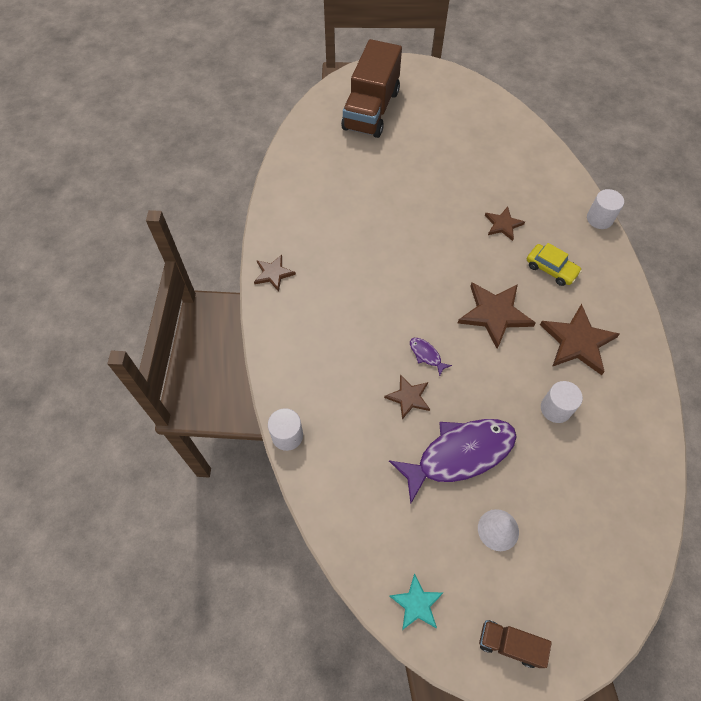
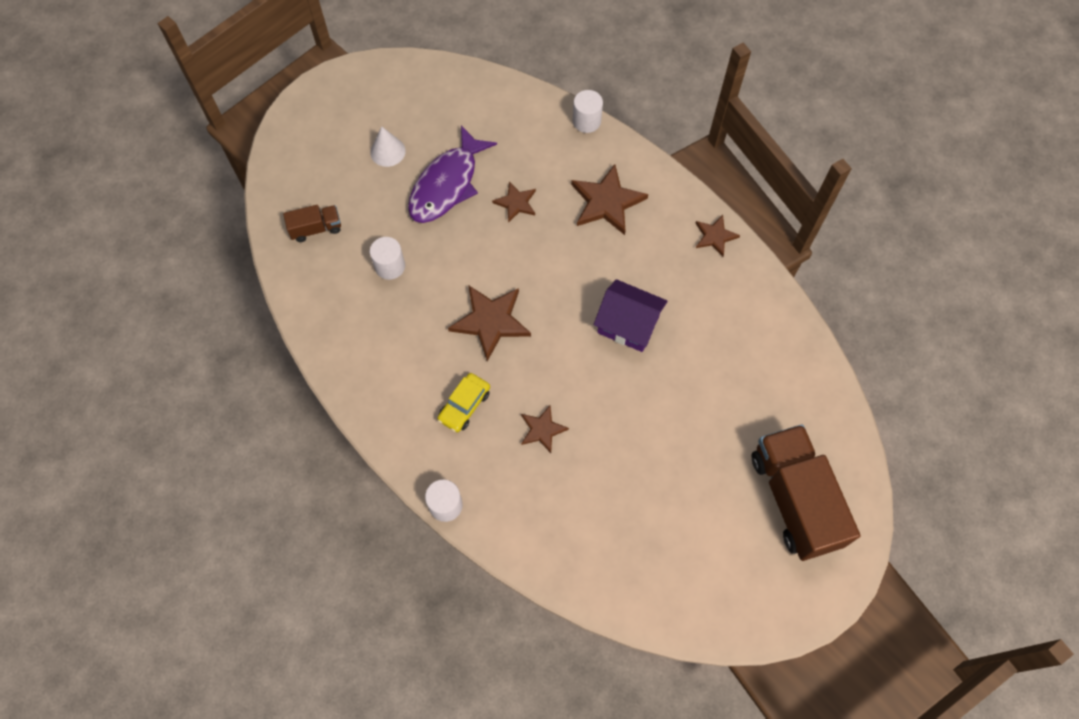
camera: 145 degrees right, 5 degrees up
turquoise star [390,573,443,630] -> none
purple fish [410,338,452,376] -> none
brown truck [479,620,552,668] -> brown truck moved to [283,205,341,242]
yellow car [527,243,582,286] -> yellow car turned 60 degrees counterclockwise [437,373,490,432]
brown star [540,304,620,375] -> brown star moved to [571,164,648,235]
none -> purple house [594,279,668,352]

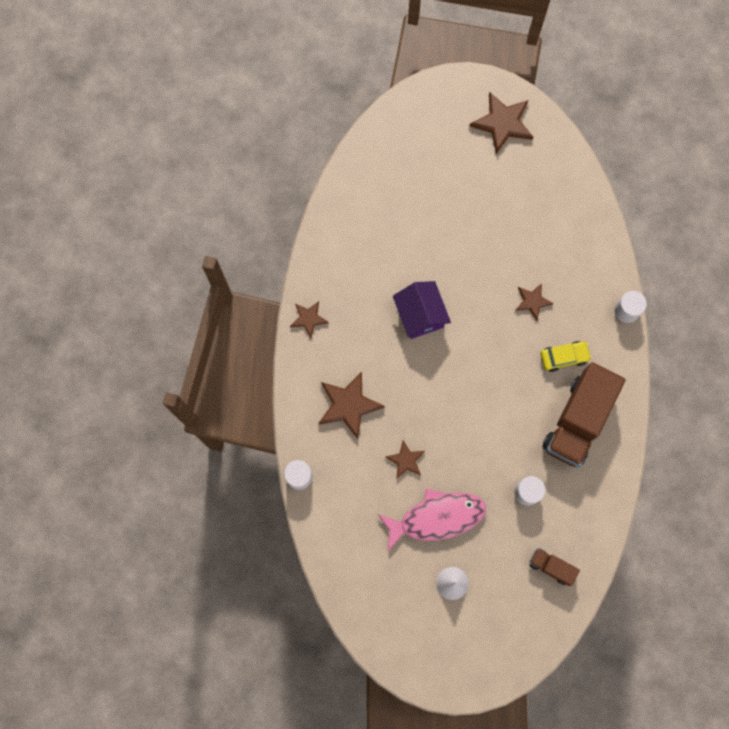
camera: 135 degrees left, 10 degrees up
purple fish [408,125,497,223] -> pink fish [378,488,486,551]
brown star [448,285,531,361] -> brown star moved to [469,92,533,154]
brown truck [752,424,860,561] -> brown truck moved to [542,362,626,467]

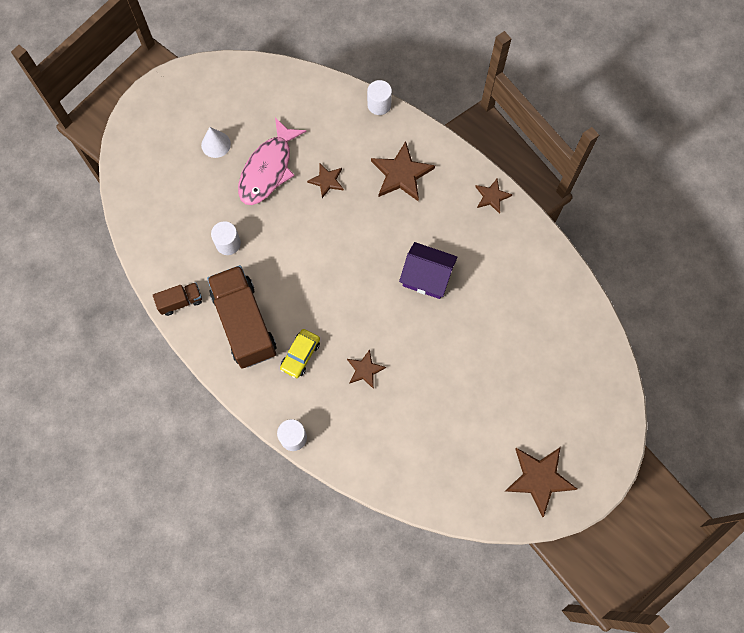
camera: 130 degrees right, 5 degrees down
brown truck [529,548,580,586] -> brown truck moved to [153,282,202,316]

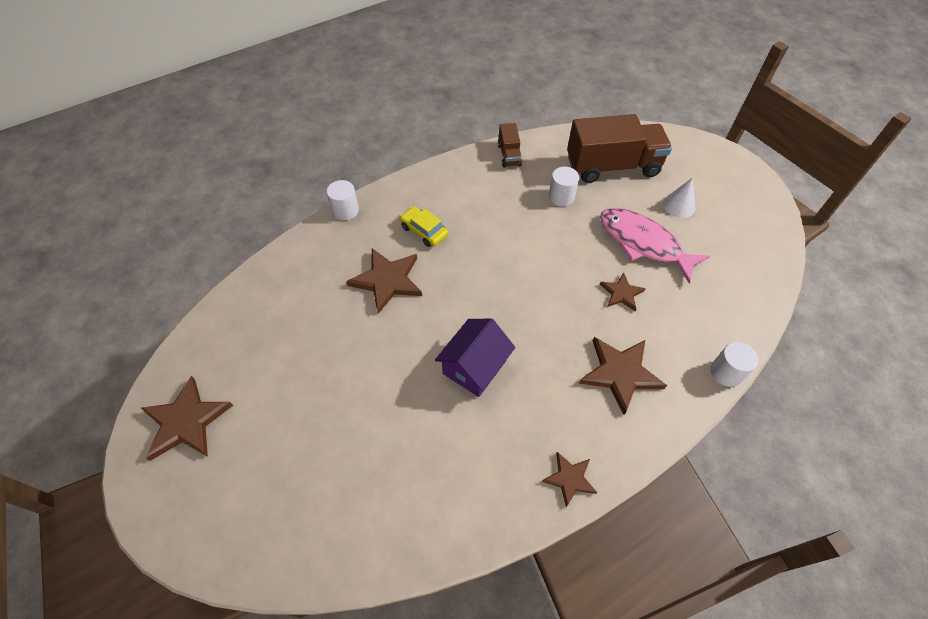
camera: 105 degrees right, 15 degrees down
brown truck [207,265,276,369] -> brown truck moved to [567,114,672,183]
brown star [347,349,386,389] -> brown star [346,248,422,314], size x1.72

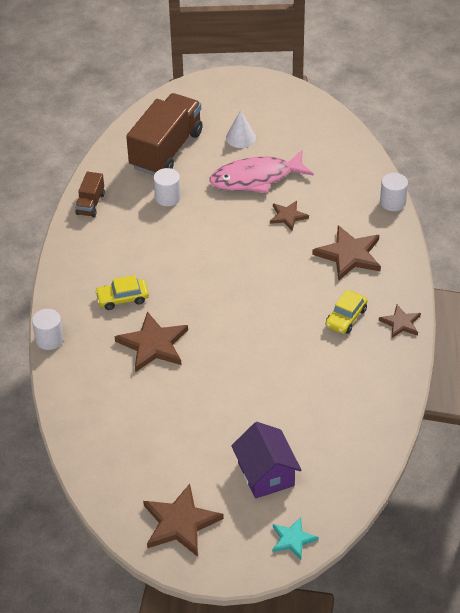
camera: 55 degrees left, 10 degrees down
purple house [435,318,515,397] -> purple house moved to [231,422,302,499]
brown truck [498,123,522,168] -> brown truck turned 75 degrees clockwise [75,172,105,217]
none -> turquoise star [272,517,319,560]
none -> yellow car [325,290,368,334]

